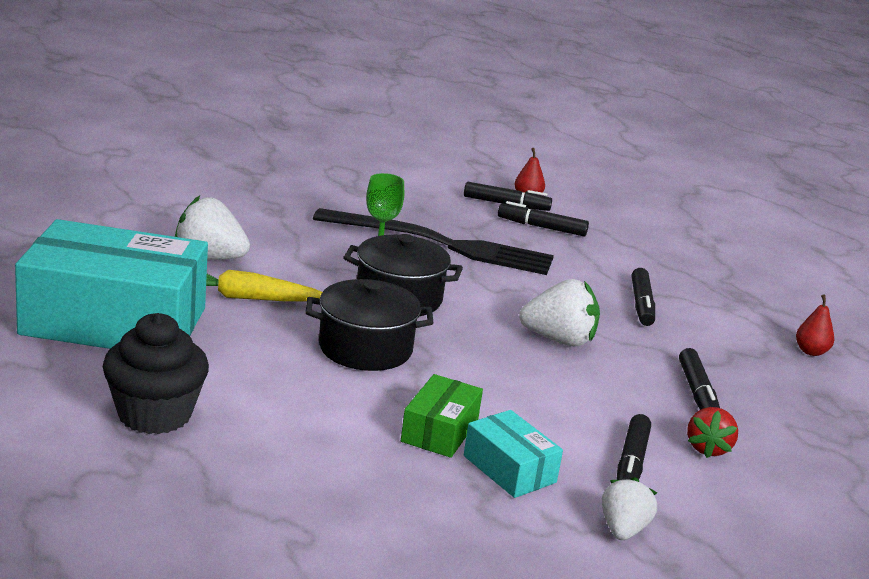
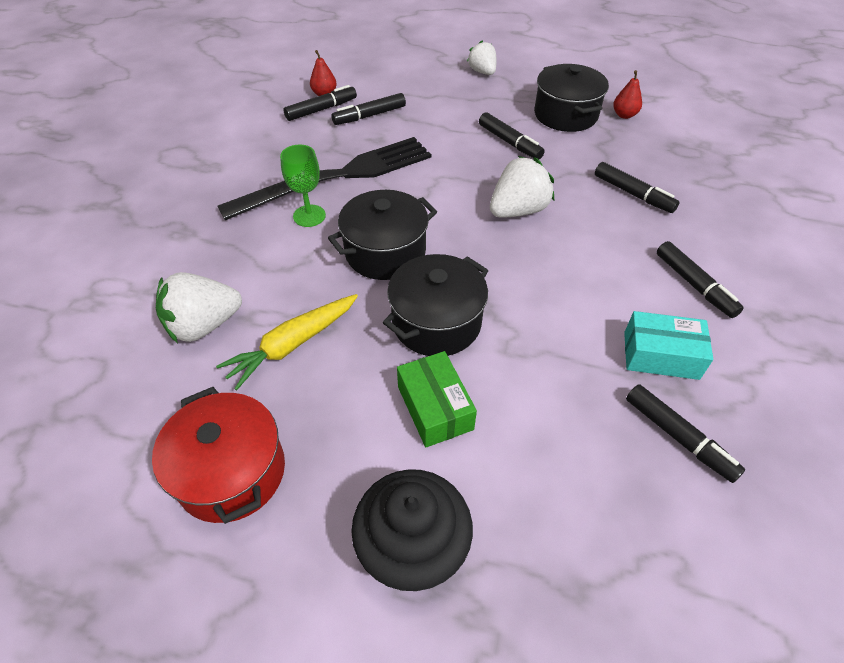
camera: 40 degrees left, 25 degrees up
turquoise box [15,219,208,349] -> red pot [152,387,285,524]
green box [401,374,483,458] -> green box moved to [397,351,477,447]
white strawberry [602,477,657,540] -> white strawberry moved to [467,40,497,75]
red strawberry [687,407,738,458] -> none
none -> black pot [534,64,609,132]
none -> black marker [626,384,745,483]

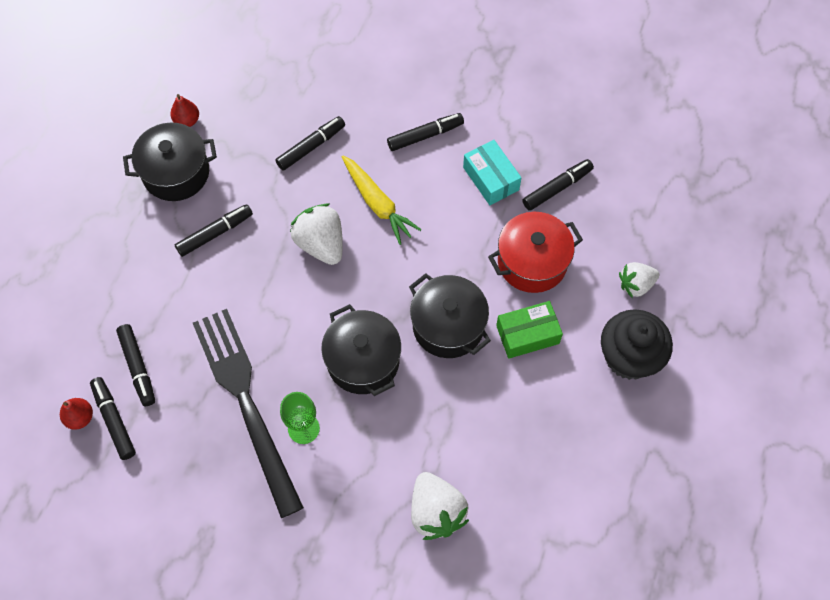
camera: 85 degrees left, 15 degrees up
red pot [152,387,285,524] -> red pot moved to [488,212,583,293]
yellow carrot [216,294,358,390] -> yellow carrot moved to [342,156,421,245]
white strawberry [467,40,497,75] -> white strawberry moved to [619,262,659,298]
turquoise box [624,311,713,380] -> turquoise box turned 45 degrees counterclockwise [463,140,521,205]

